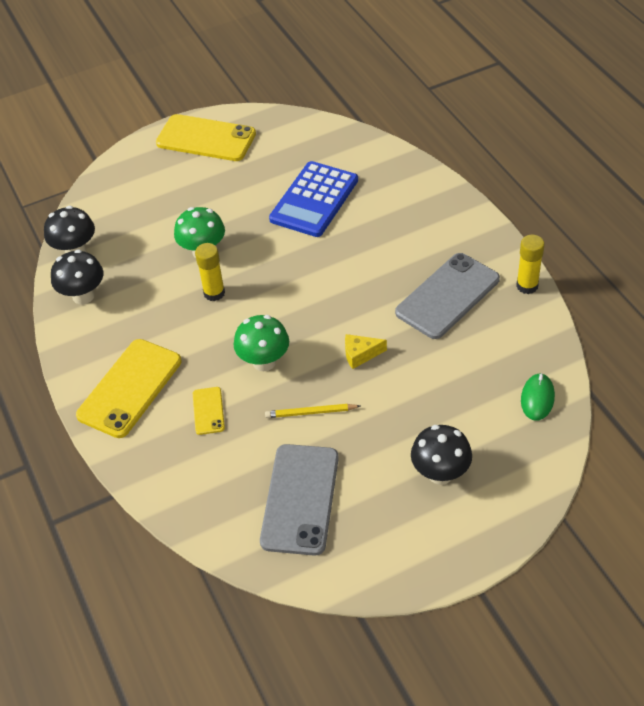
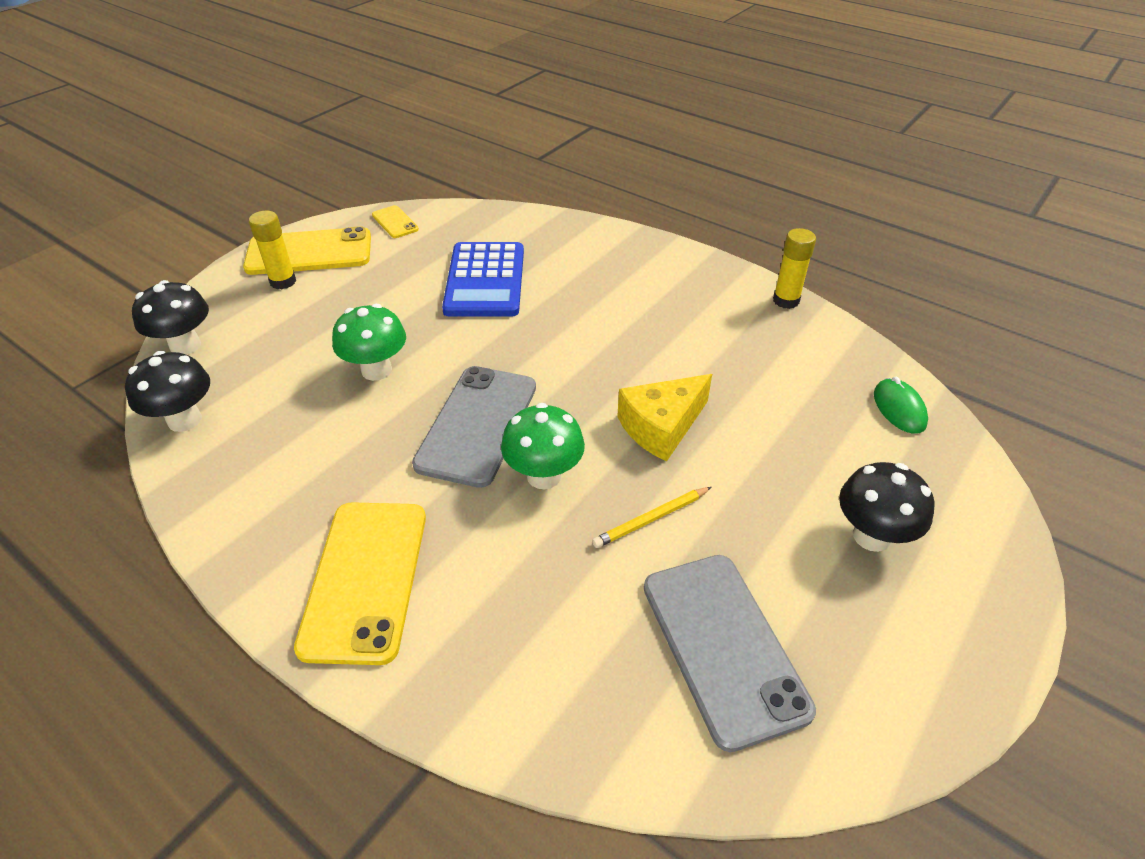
camera: 30 degrees left, 5 degrees down
black mushroom [51,250,103,304] -> black mushroom moved to [132,280,209,355]
yellow phone [193,387,225,435] -> yellow phone moved to [372,205,419,238]
yellow glue stick [195,243,225,301] -> yellow glue stick moved to [249,211,296,289]
yellow cheese [345,334,387,369] -> yellow cheese [617,374,712,461], size x1.69
grey phone [395,253,500,339] -> grey phone moved to [412,366,536,488]

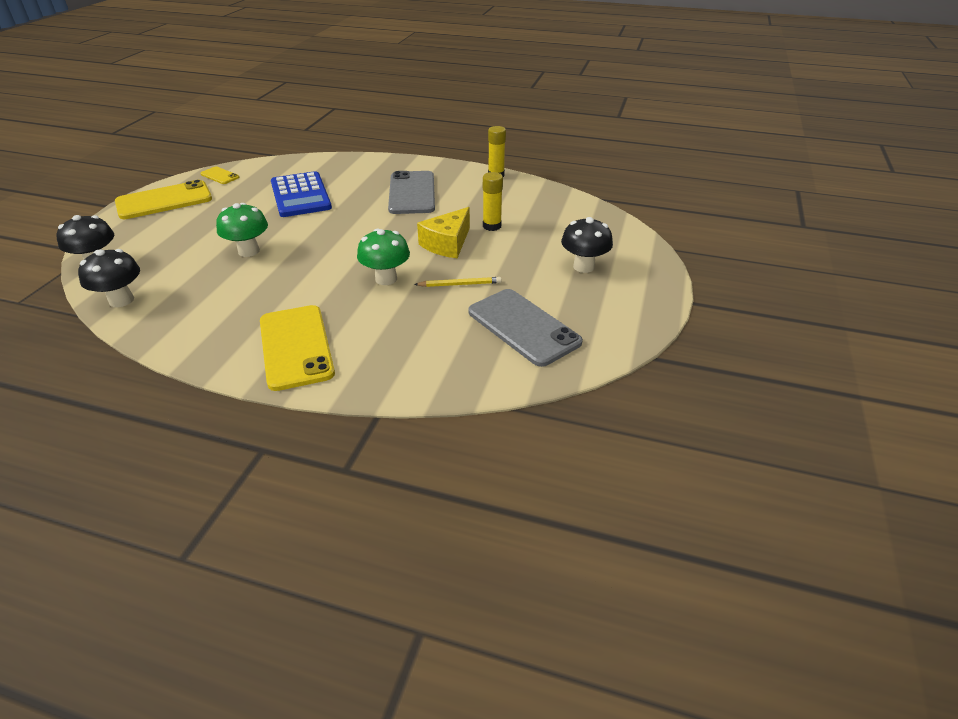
camera: 20 degrees left, 5 degrees down
yellow glue stick [249,211,296,289] -> yellow glue stick moved to [483,172,503,231]
grey phone [412,366,536,488] -> grey phone moved to [388,171,435,214]
yellow pencil [592,487,711,548] -> yellow pencil turned 135 degrees counterclockwise [414,277,502,287]
green mouse [874,377,928,433] -> none

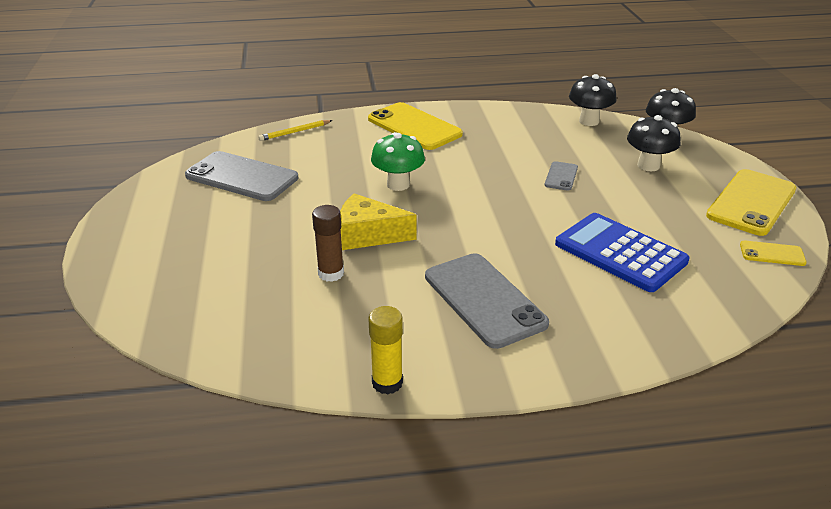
camera: 155 degrees right, 5 degrees down
green mushroom [216,203,268,257] -> grey phone [544,161,578,191]
yellow pencil [414,277,502,287] -> yellow pencil moved to [258,120,333,141]
yellow cheese [417,207,470,258] -> yellow cheese turned 90 degrees counterclockwise [340,193,417,250]
yellow glue stick [483,172,503,231] -> brown glue stick [312,205,344,282]
black mushroom [561,217,613,273] -> black mushroom moved to [627,115,681,171]

